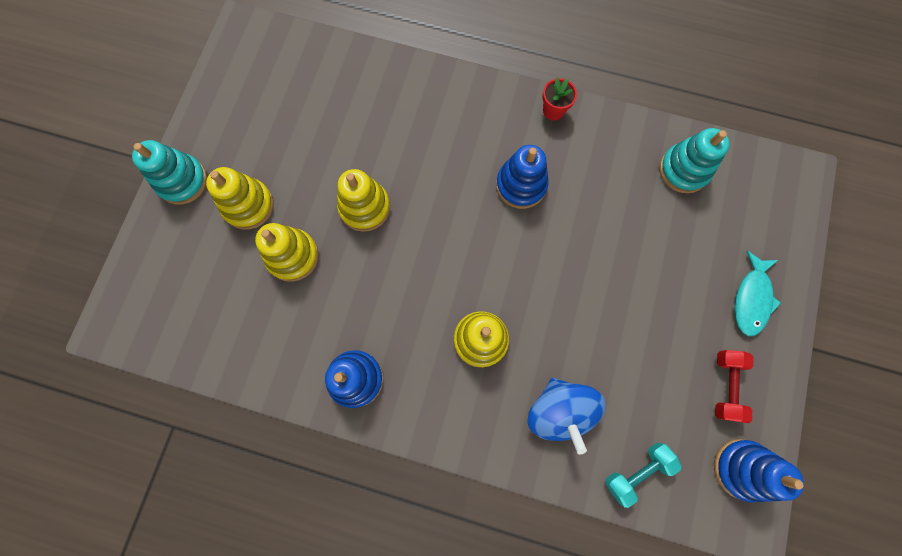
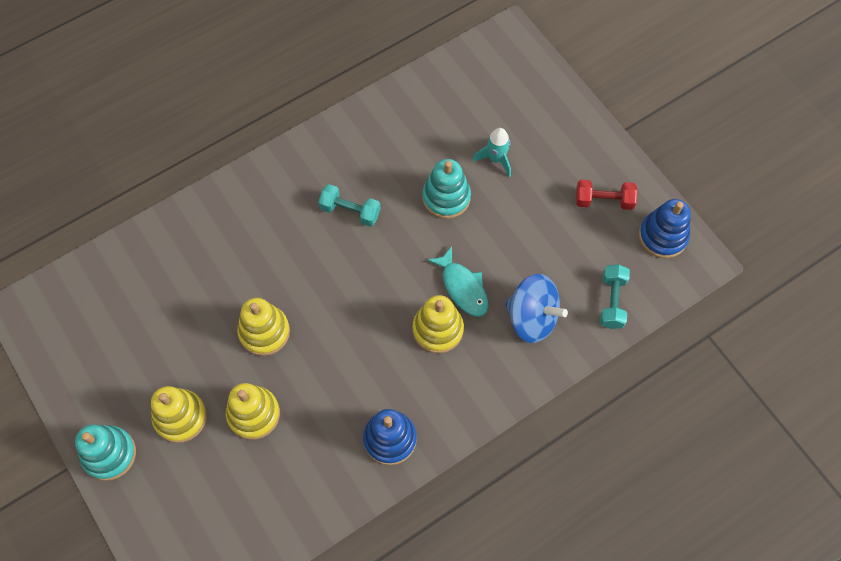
camera: 50 degrees left, 10 degrees down
blue stacking toy [496,145,549,209] -> turquoise dumbbell [319,184,381,227]
red flower pot [542,78,577,121] -> none
turquoise stacking toy [659,128,730,193] -> turquoise stacking toy moved to [422,159,471,219]
red dumbbell [715,350,753,423] -> red dumbbell turned 45 degrees counterclockwise [576,180,638,210]
turquoise fish [735,251,781,336] -> turquoise fish moved to [427,246,488,317]
none -> turquoise rocket [473,128,511,177]

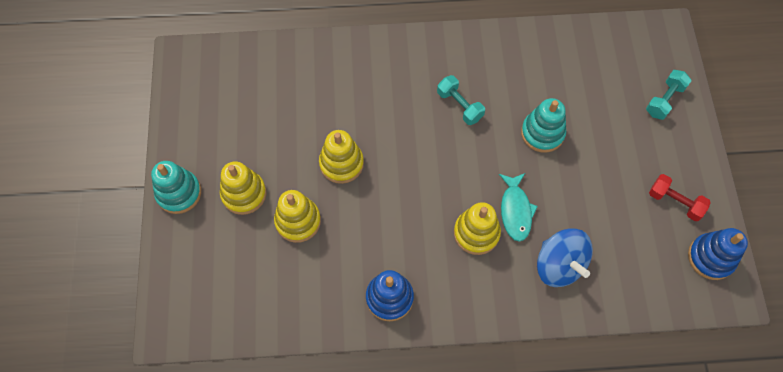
camera: 30 degrees right, 0 degrees up
turquoise rocket [473,128,511,177] -> none
turquoise dumbbell [600,264,630,329] -> turquoise dumbbell moved to [646,70,691,120]

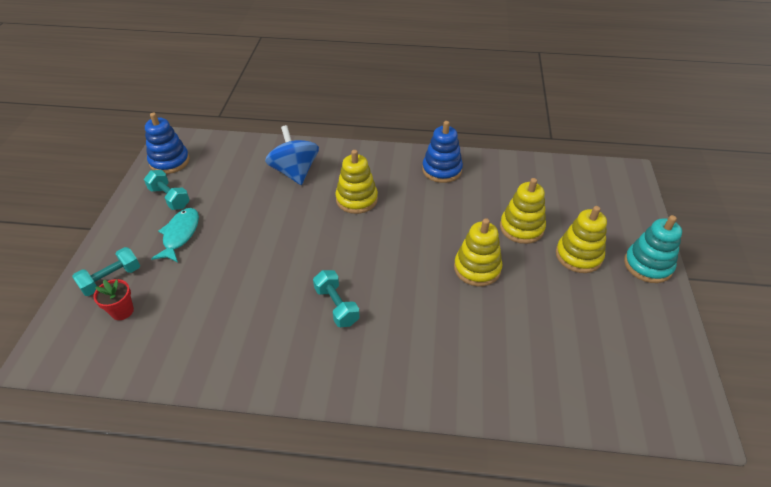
camera: 170 degrees left, 20 degrees down
turquoise fish [499,173,538,242] -> turquoise fish moved to [151,208,199,262]
turquoise stacking toy [521,98,566,153] -> none
red dumbbell [649,174,711,221] -> turquoise dumbbell [144,170,190,210]
none -> red flower pot [94,279,134,320]

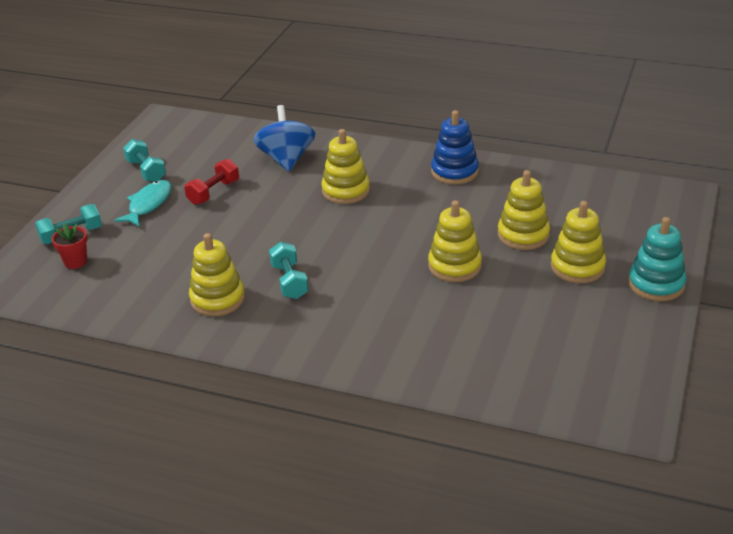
camera: 15 degrees right, 10 degrees down
blue stacking toy [145,113,190,174] -> none
none -> red dumbbell [184,159,239,205]
none -> yellow stacking toy [189,233,245,316]

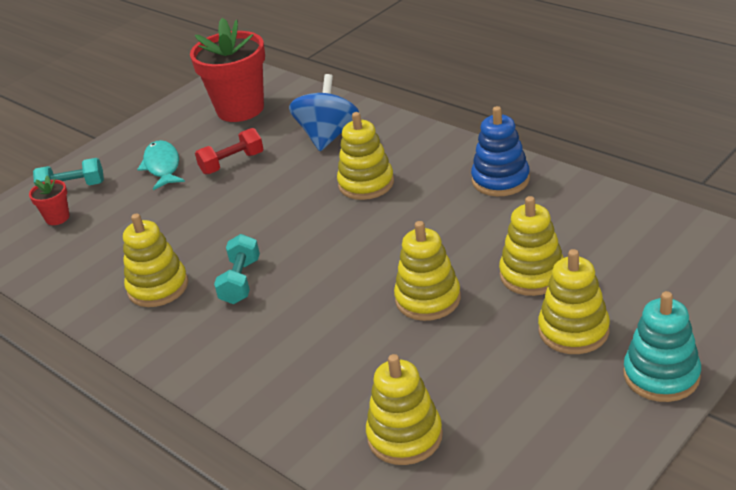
camera: 25 degrees right, 0 degrees up
turquoise fish [114,180,171,227] -> turquoise fish turned 60 degrees counterclockwise [137,140,185,190]
turquoise dumbbell [123,139,166,182] -> none
none -> red flower pot [190,18,265,122]
none -> yellow stacking toy [366,354,443,465]

